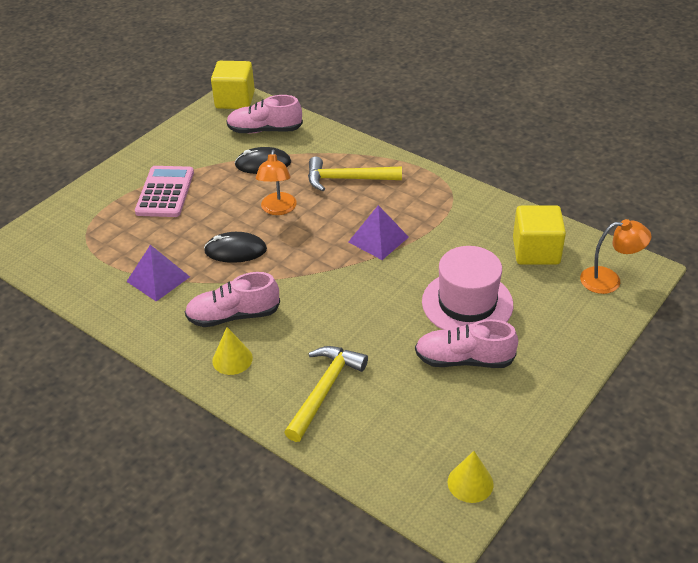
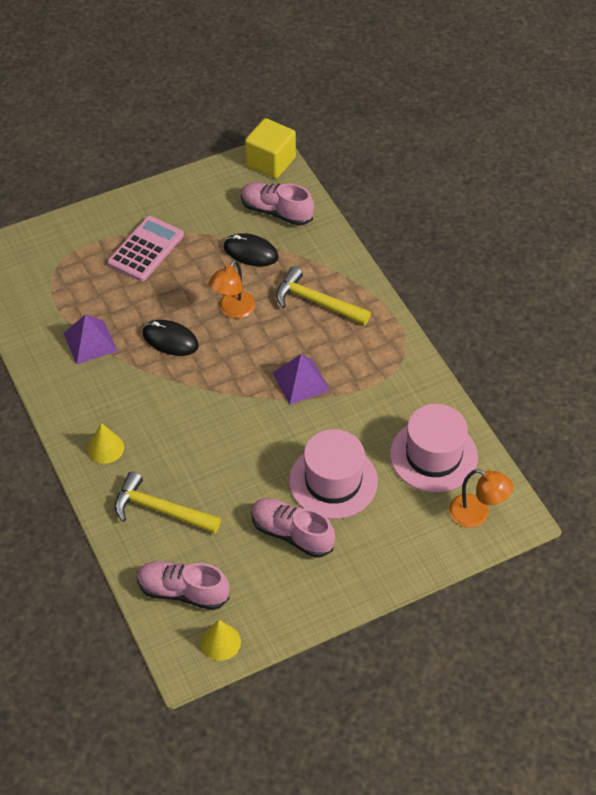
camera: 25 degrees right, 10 degrees up
pink shoe [185,272,280,327] -> pink shoe moved to [137,561,230,610]
yellow hammer [284,346,368,442] -> yellow hammer turned 120 degrees counterclockwise [115,471,221,533]
yellow cube [513,205,566,265] -> pink hat [390,404,478,492]

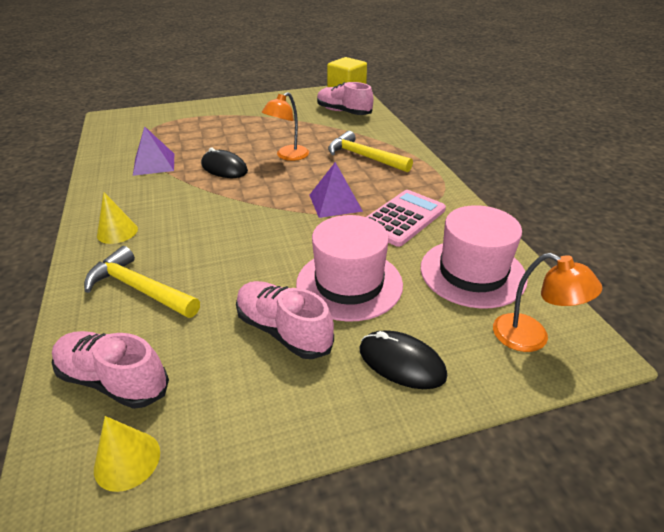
camera: 10 degrees right, 15 degrees down
pink calculator [107,216,184,282] -> pink calculator moved to [367,190,446,247]
black mouse [224,233,279,266] -> black mouse moved to [359,330,447,389]

